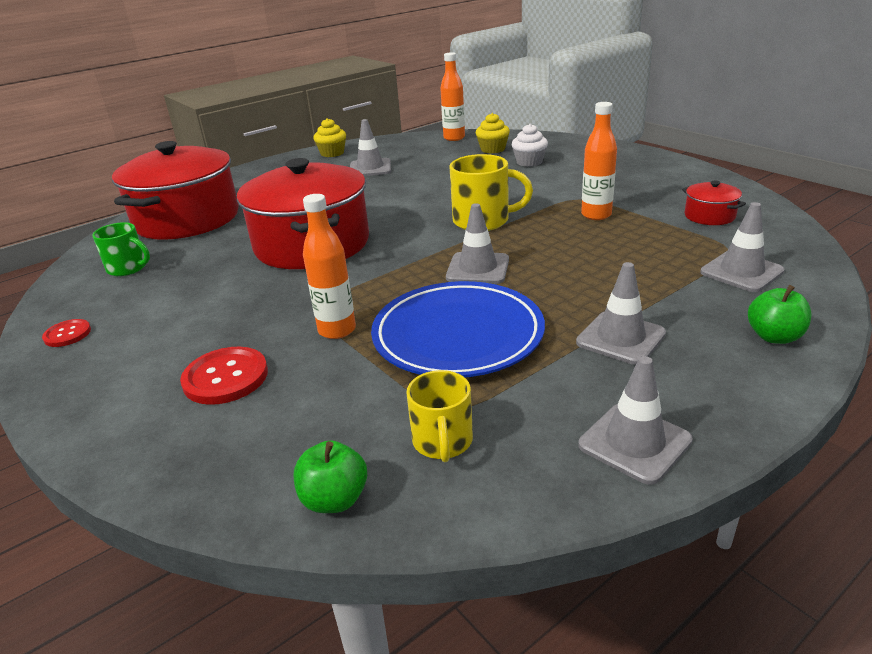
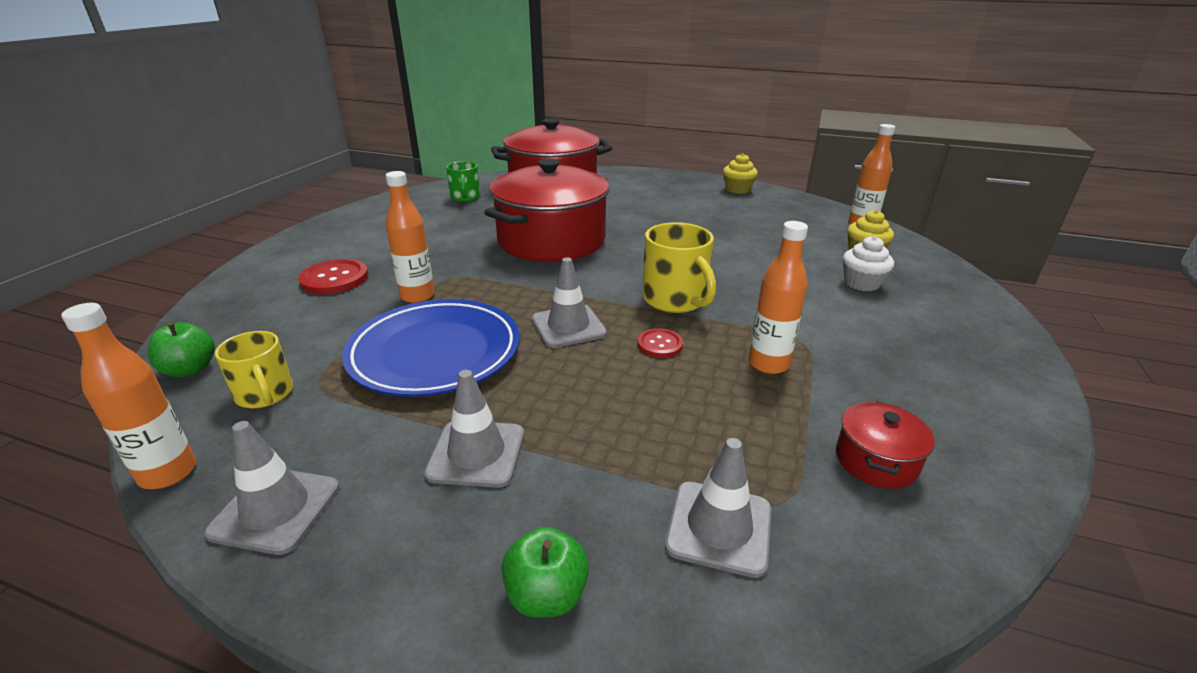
camera: 55 degrees right, 0 degrees up
red button [42,319,91,347] -> red button moved to [637,328,683,358]
grey traffic cone [350,119,391,176] -> none
yellow mug [406,370,473,462] -> yellow mug turned 90 degrees counterclockwise [215,331,293,409]
none -> orange bottle [62,303,196,489]

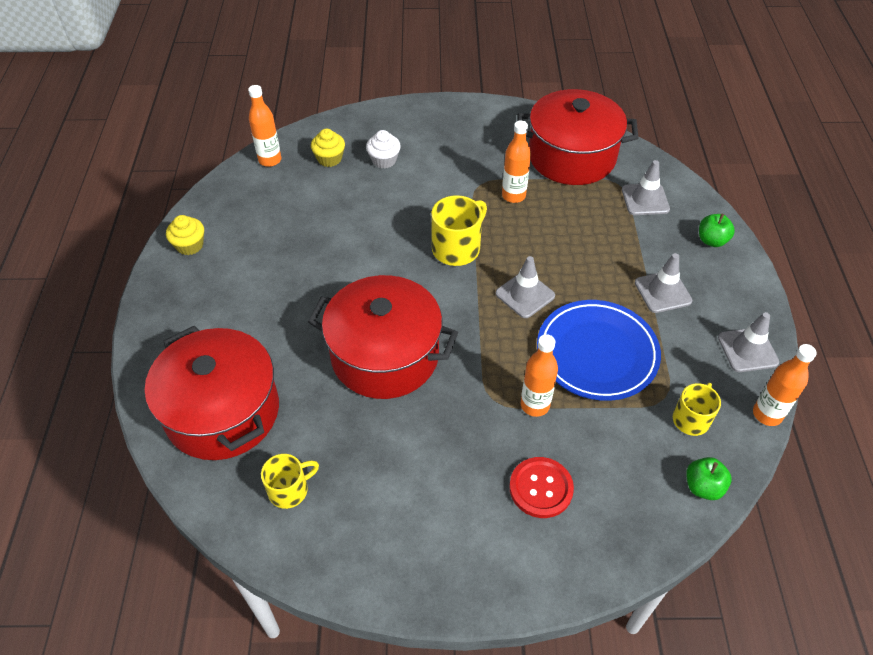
camera: 110 degrees left, 20 degrees up
green mug [446,161,480,202] -> yellow mug [261,454,319,509]
red button [637,328,683,358] -> none
red pot [836,401,935,489] -> red pot [517,89,639,185], size x2.41

